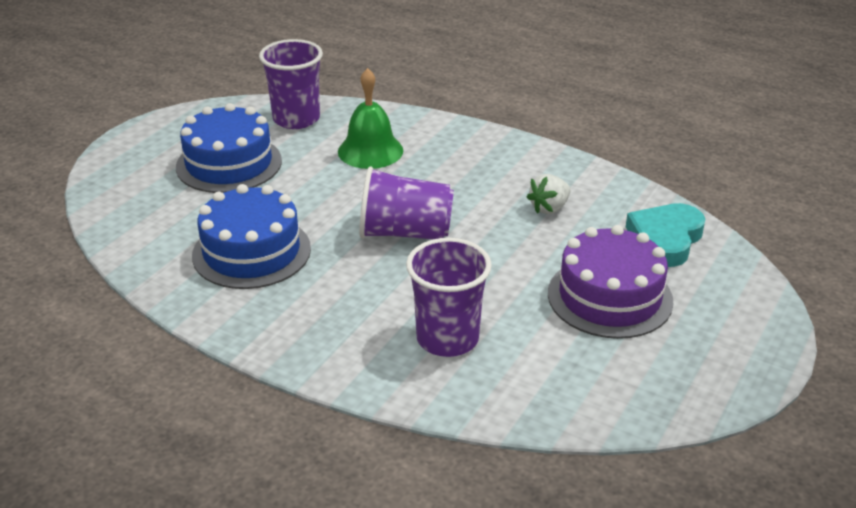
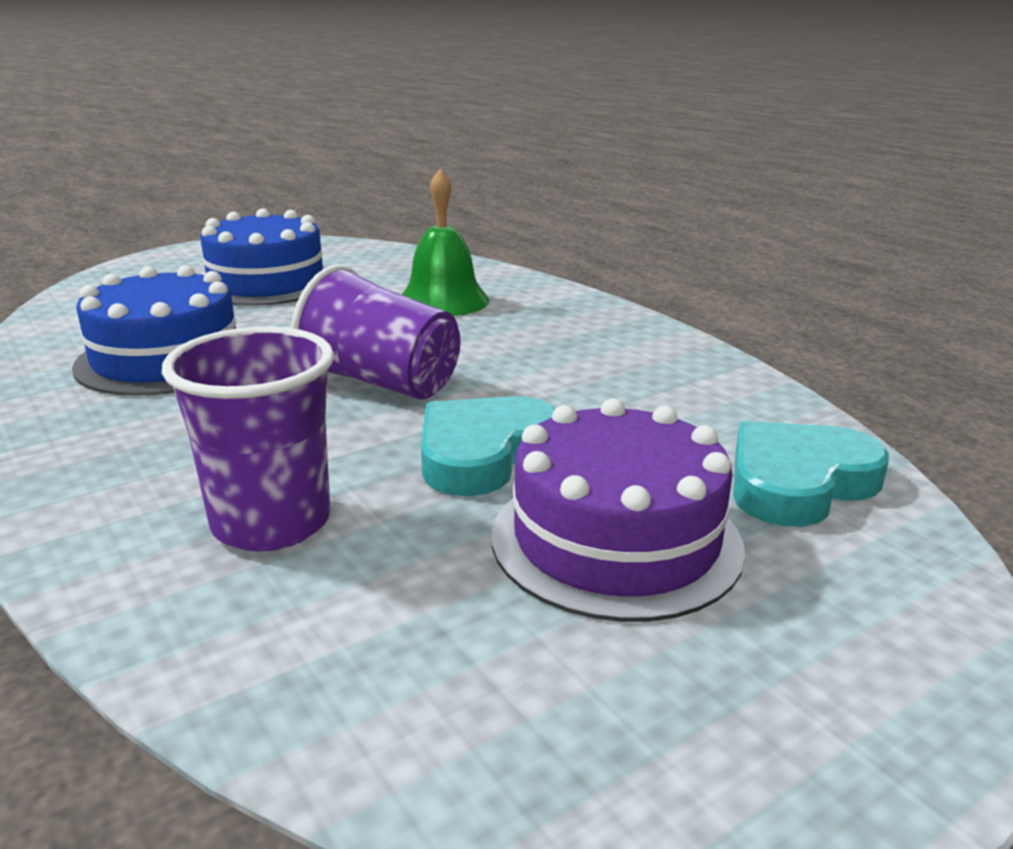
camera: 25 degrees right, 10 degrees down
purple cup [259,39,323,129] -> none
white strawberry [527,174,570,214] -> none
none -> turquoise heart [421,396,555,496]

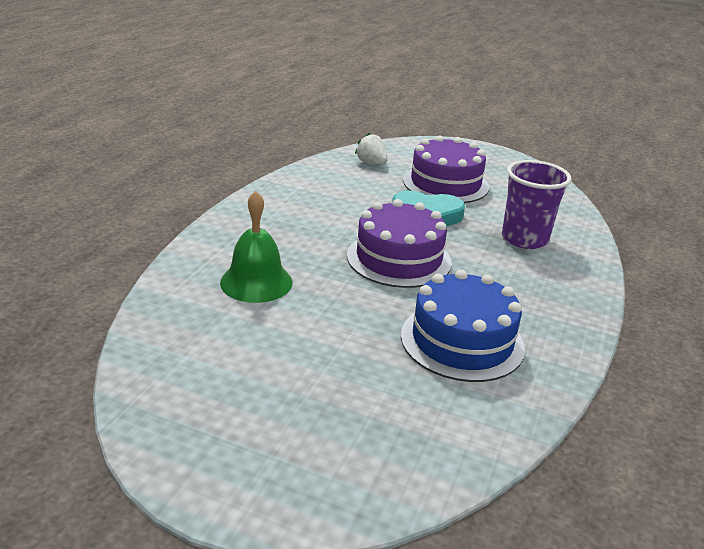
camera: 125 degrees left, 5 degrees up
blue cake [200,209,326,306] -> none
purple cup [291,265,461,400] -> purple cake [347,199,452,288]
turquoise heart [733,421,889,527] -> white strawberry [355,133,388,165]

